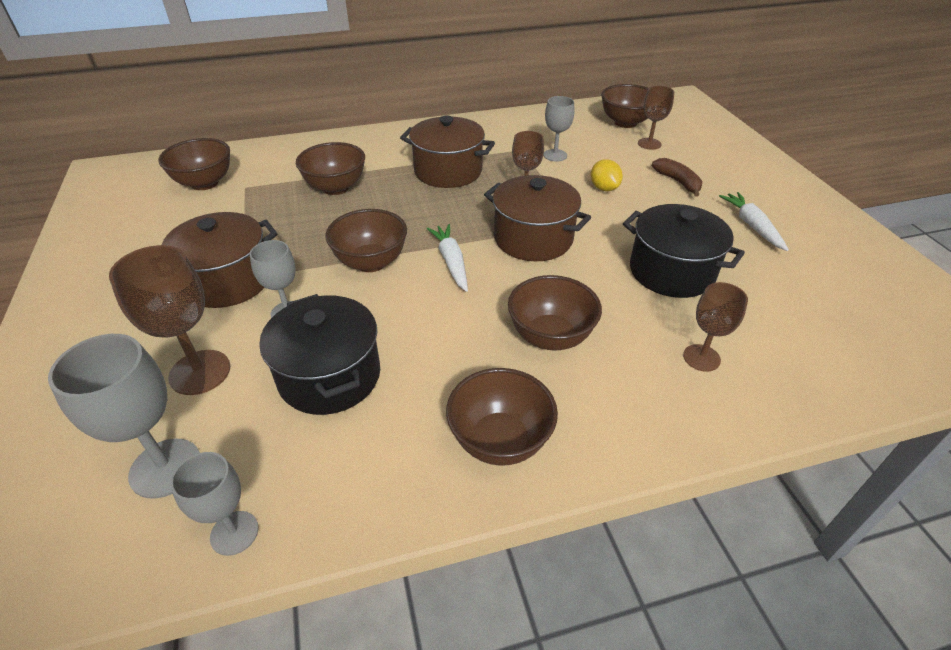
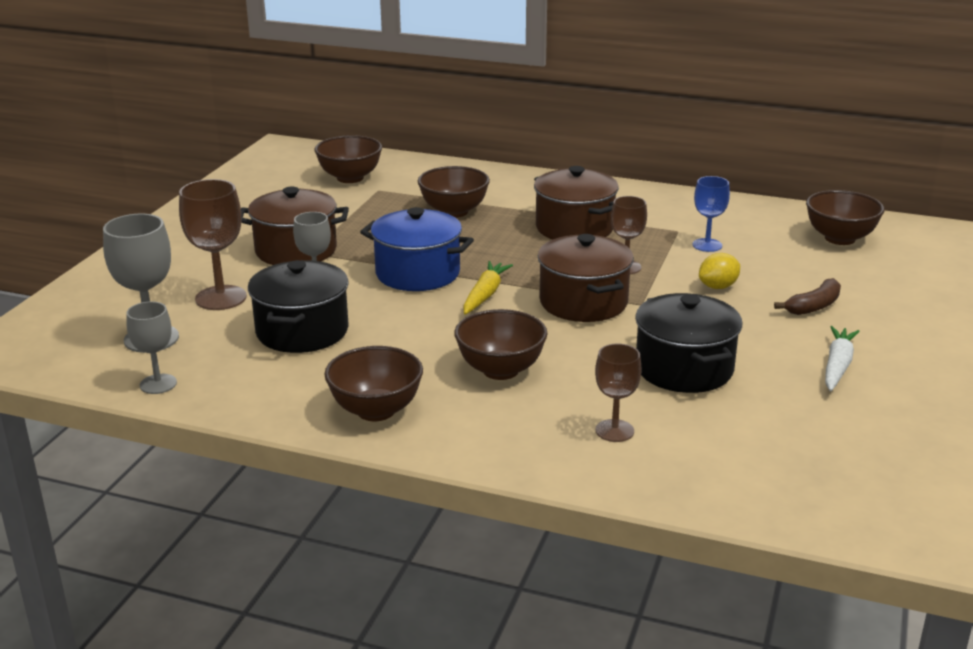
camera: 35 degrees right, 15 degrees down
brown bowl [325,209,407,272] -> blue pot [360,207,474,291]
white carrot [427,224,468,292] -> yellow carrot [463,261,513,315]
grey goblet [543,96,574,162] -> blue goblet [693,176,730,252]
yellow lemon [591,159,623,191] -> yellow lemon turned 45 degrees clockwise [699,253,740,289]
brown goblet [638,86,674,150] -> none
brown banana [652,158,702,197] -> brown banana turned 45 degrees clockwise [774,278,841,315]

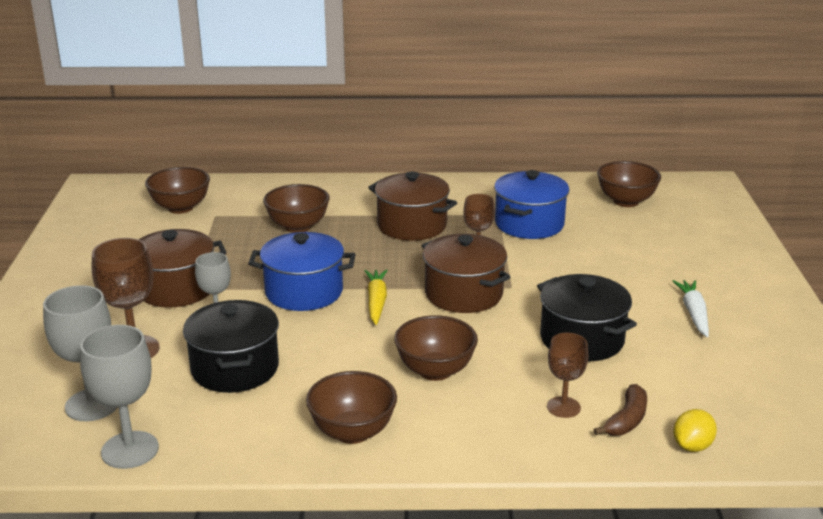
camera: 20 degrees left, 0 degrees up
grey goblet [126,301,177,394] -> grey goblet [80,325,159,469], size x1.58
blue goblet [693,176,730,252] -> blue pot [494,170,569,239]
yellow lemon [699,253,740,289] -> yellow lemon moved to [673,409,717,452]
brown banana [774,278,841,315] -> brown banana moved to [594,384,647,436]

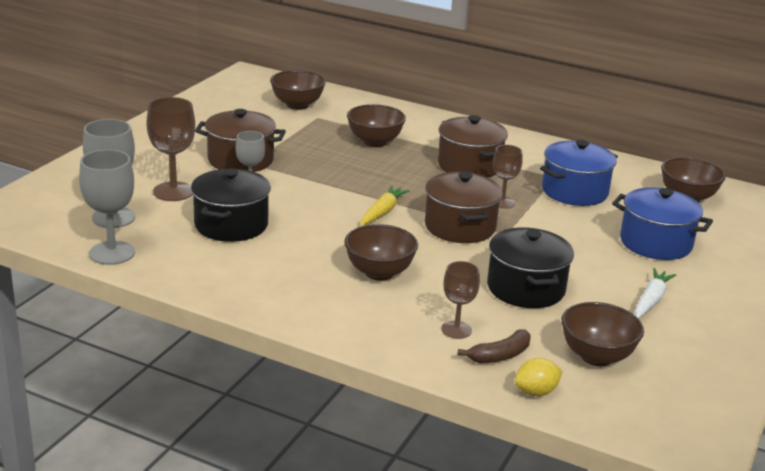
camera: 25 degrees right, 0 degrees up
blue pot [248,232,356,311] -> blue pot moved to [612,187,713,260]
brown bowl [306,371,397,444] -> brown bowl moved to [561,302,644,366]

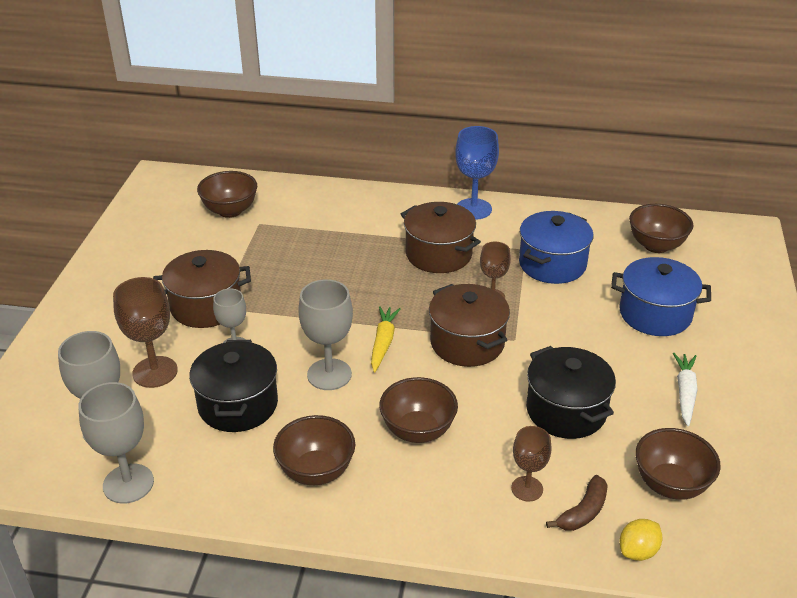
camera: 15 degrees left, 10 degrees up
brown bowl [347,104,406,147] -> brown bowl moved to [273,415,355,485]
none -> grey goblet [298,279,353,390]
none -> blue goblet [455,126,499,220]

